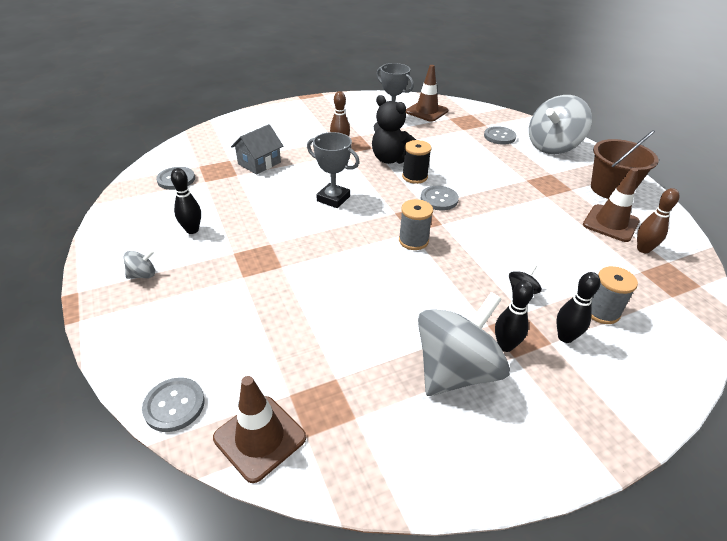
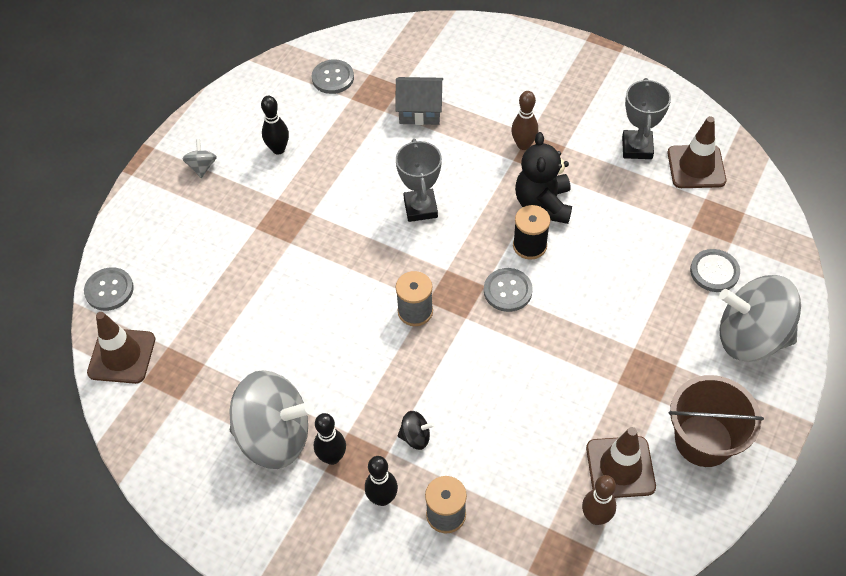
camera: 55 degrees right, 15 degrees up
grey spinning top [123,250,155,279] -> grey spinning top turned 120 degrees counterclockwise [182,139,217,178]

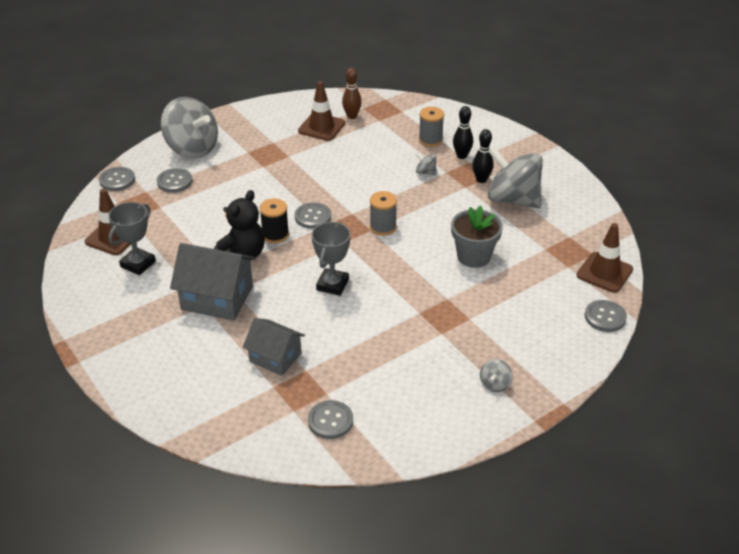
camera: 155 degrees left, 15 degrees down
black bowling pin [261,96,289,154] -> none
black spinning top [398,411,435,450] -> grey spinning top [415,152,437,175]
brown bowling pin [511,91,538,150] -> grey house [170,243,256,321]
brown bucket [669,375,764,467] -> none
none -> grey button [99,167,135,191]
none -> grey flower pot [451,206,503,268]

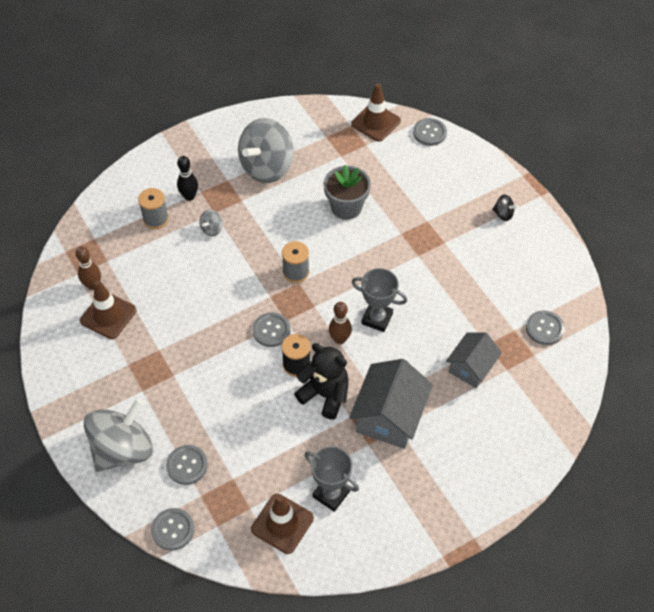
camera: 85 degrees left, 15 degrees up
black bowling pin [472,129,494,183] -> none
grey spinning top [480,359,513,392] -> black spinning top [492,195,519,221]
none -> brown bowling pin [329,302,352,344]

